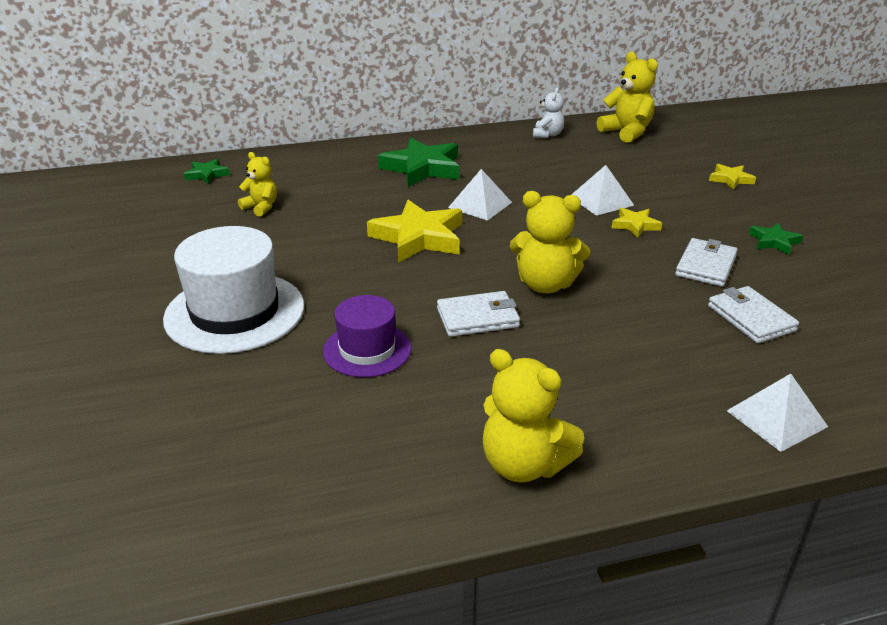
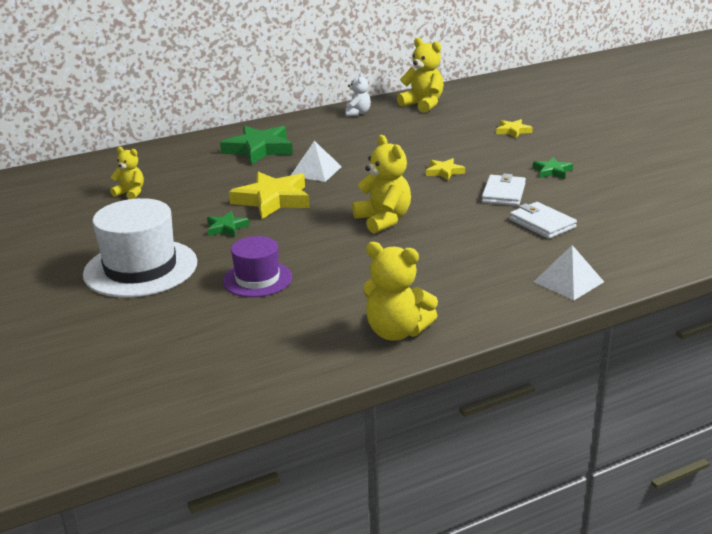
camera: 10 degrees left, 5 degrees down
green star [184,159,230,184] -> green star moved to [207,211,250,237]
white wallet [437,291,520,337] -> none
yellow teddy bear [510,191,590,293] -> yellow teddy bear turned 120 degrees counterclockwise [352,135,411,234]
white pyramid [571,165,635,216] -> none

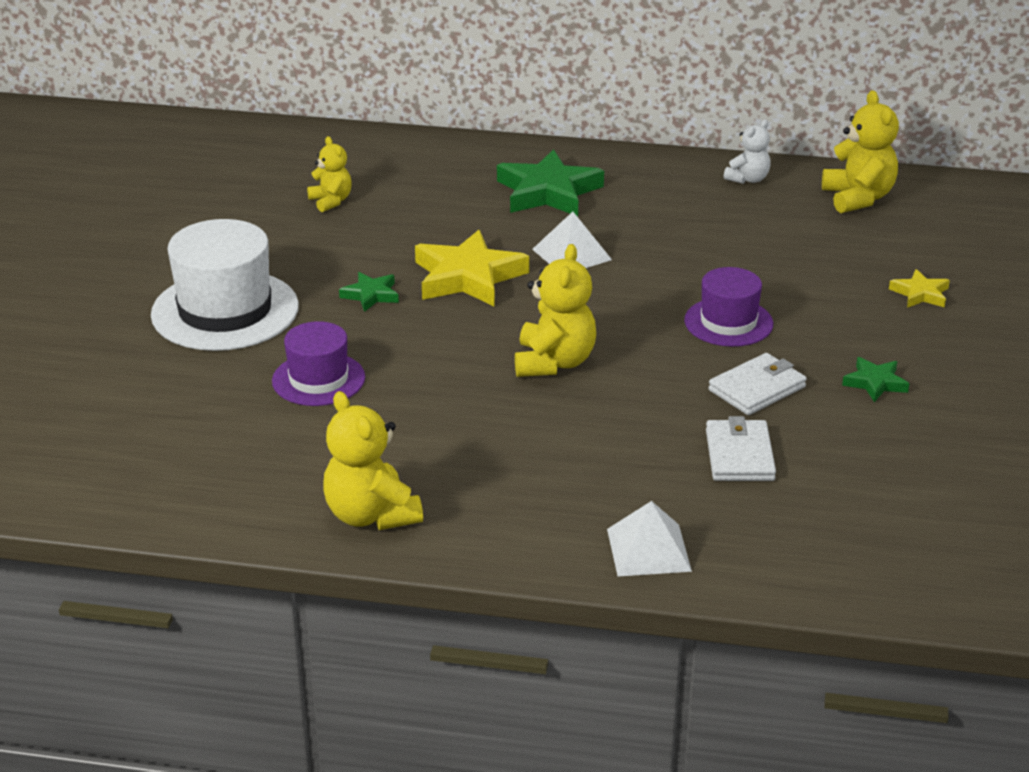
camera: 35 degrees right, 5 degrees up
yellow star [426,158,465,180] -> purple hat [684,267,773,347]

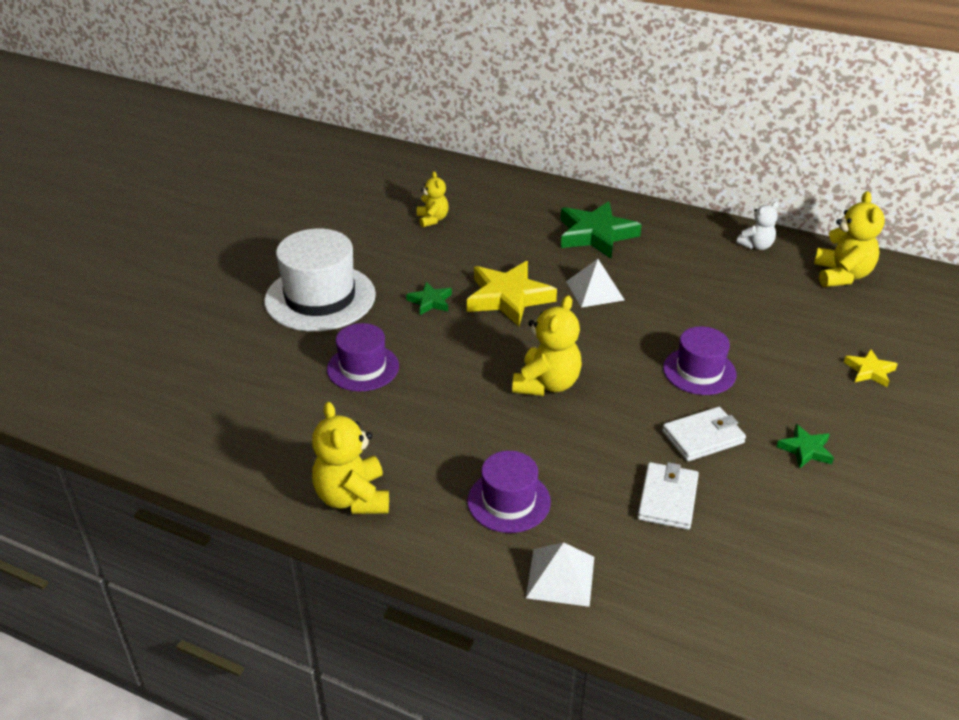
camera: 15 degrees right, 5 degrees up
none -> purple hat [467,451,551,533]

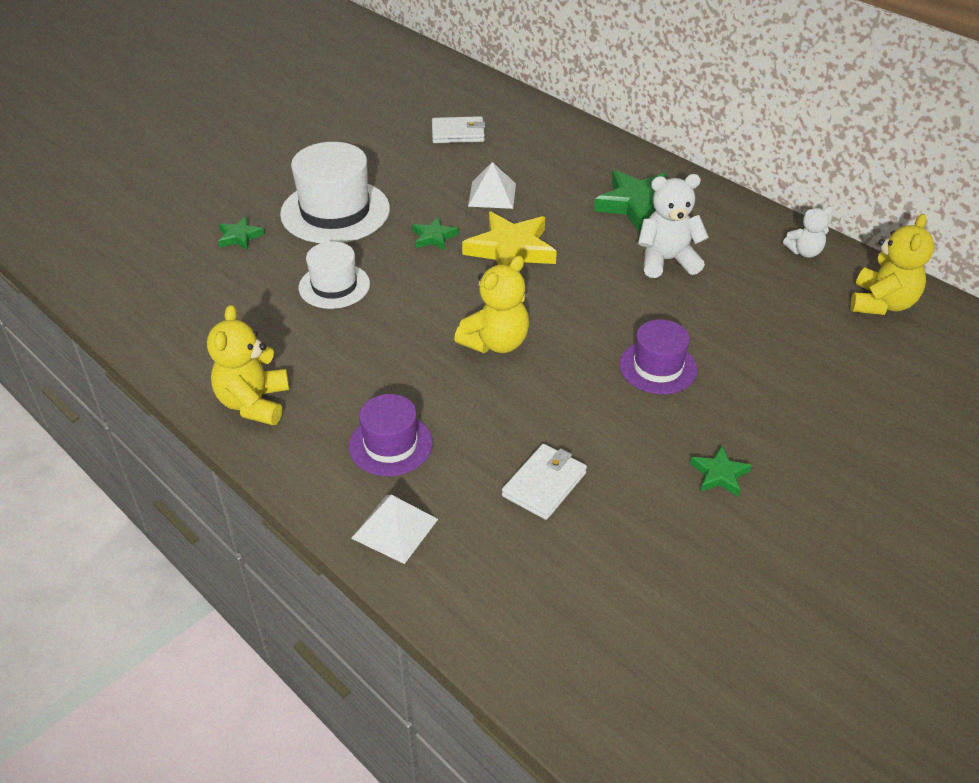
camera: 20 degrees right, 5 degrees up
purple hat [327,323,399,392] -> white hat [299,241,370,309]
yellow teddy bear [417,171,449,228] -> none
white pyramid [566,259,624,308] -> white pyramid moved to [468,162,516,209]
white wallet [662,407,746,461] -> white wallet moved to [432,116,485,143]
yellow star [844,349,898,387] -> none
none -> green star [218,217,265,250]
none -> white teddy bear [638,174,709,278]

